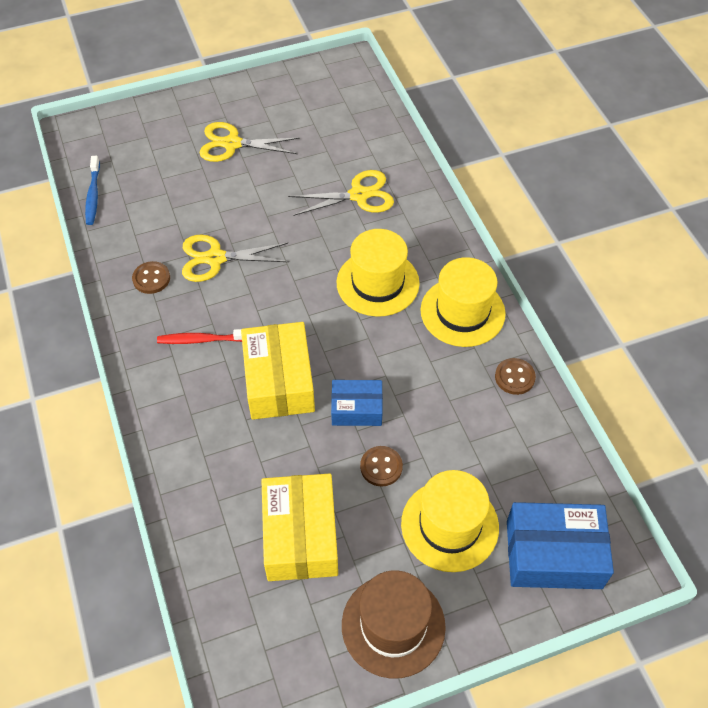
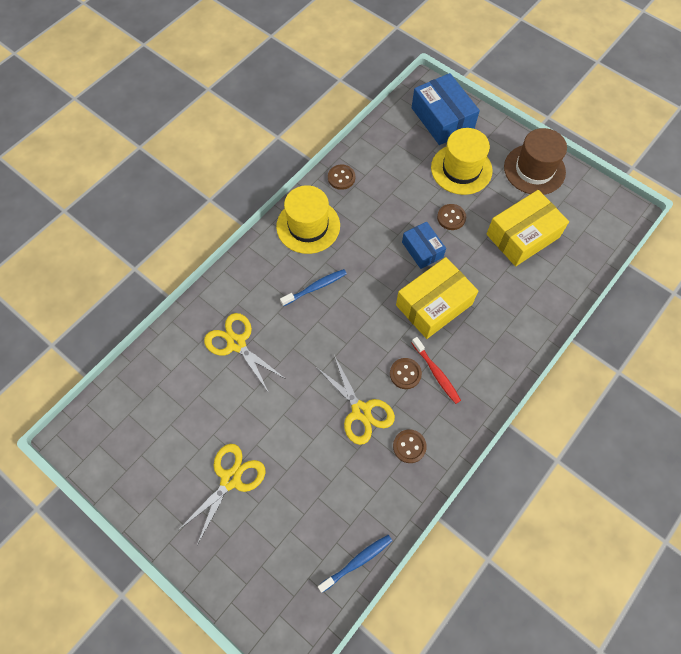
camera: 120 degrees left, 10 degrees up
yellow scissors [199,122,300,162] -> yellow scissors turned 120 degrees counterclockwise [179,444,265,545]
yellow hat [337,229,420,317] -> blue toothbrush [280,269,347,306]
none -> brown button [390,358,422,389]

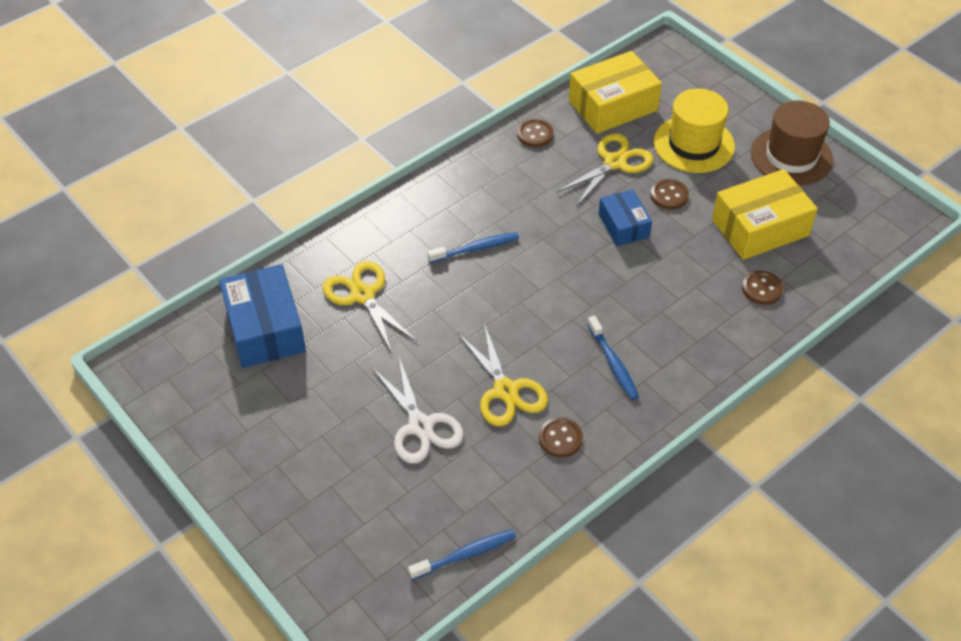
camera: 10 degrees right, 15 degrees down
yellow scissors [179,444,265,545] -> yellow scissors moved to [556,133,653,207]
yellow hat [276,185,340,254] -> none
brown button [390,358,422,389] -> brown button moved to [742,271,783,305]
yellow box [396,257,478,339] -> yellow box moved to [569,51,662,134]
red toothbrush [411,337,461,404] -> blue toothbrush [587,316,639,400]
blue box [412,73,480,145] -> blue box moved to [219,264,306,368]
none -> white scissors [372,357,464,463]

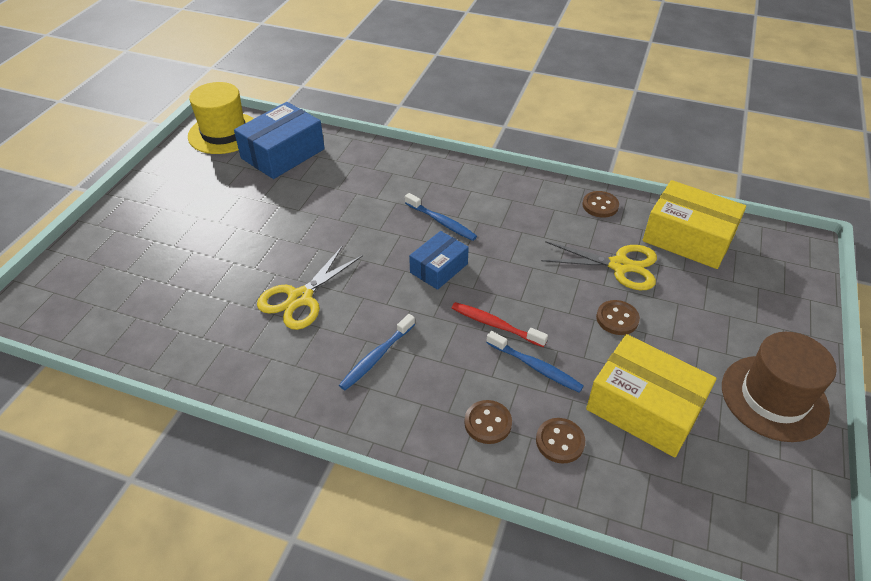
camera: 60 degrees right, 5 degrees down
yellow scissors [322,261,417,353] -> none
white scissors [372,357,464,463] -> none
blue toothbrush [408,529,516,580] -> blue toothbrush moved to [486,331,584,393]
brown button [539,417,583,457] -> brown button moved to [464,400,512,444]
blue box [599,189,652,246] -> blue box moved to [409,231,469,290]
yellow hat [654,89,735,173] -> yellow hat moved to [188,82,254,154]
none -> red toothbrush [452,302,548,347]

